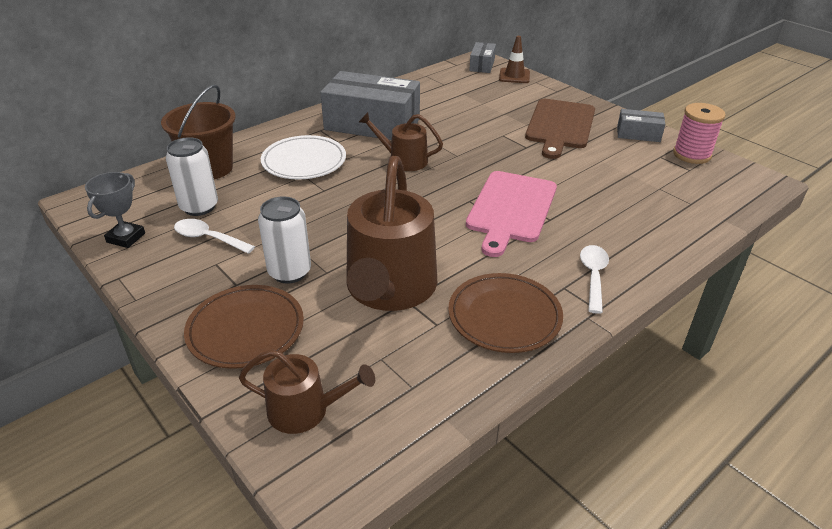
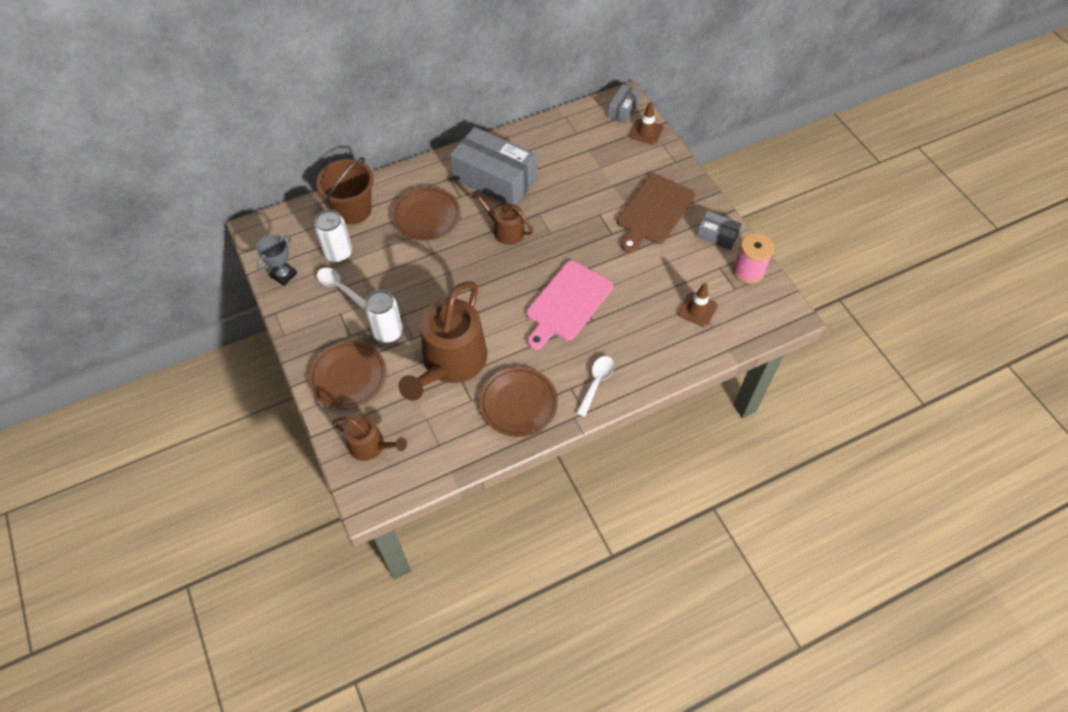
camera: 15 degrees right, 20 degrees up
white plate [261,135,346,179] -> brown plate [392,187,461,241]
none -> brown traffic cone [678,283,718,327]

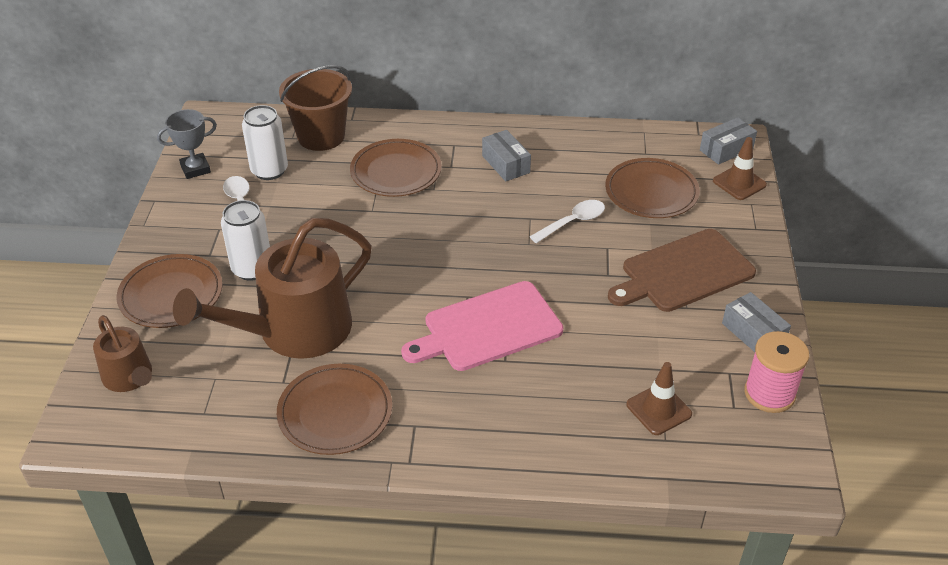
camera: 30 degrees right, 15 degrees down
grey box [450,127,537,205] -> grey box [482,130,531,181], size x0.48
brown watering can [471,189,533,245] -> none
white spoon [577,356,614,417] -> white spoon moved to [529,200,605,243]
none -> brown plate [605,158,700,218]

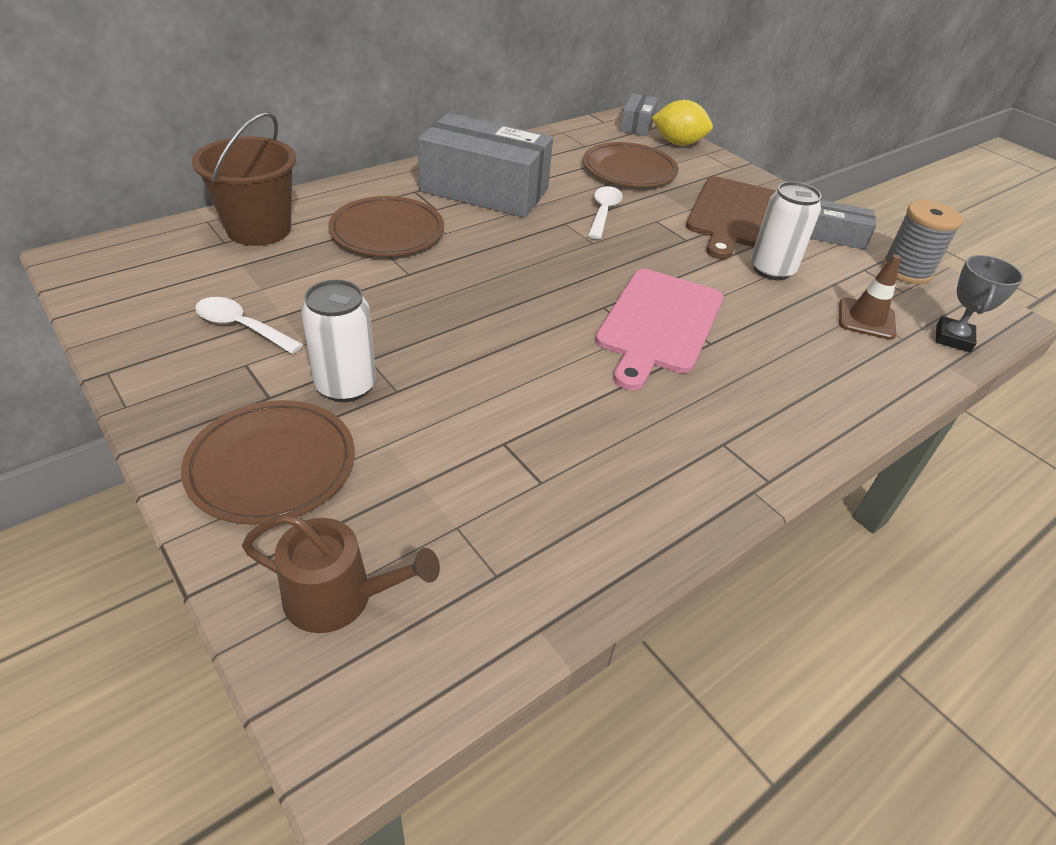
camera: 45 degrees left, 0 degrees up
grey trophy [157,109,217,179] -> grey trophy moved to [936,255,1024,352]
brown watering can [173,218,372,359] -> none
white can [242,105,288,180] -> white can moved to [751,182,822,280]
brown plate [277,364,392,455] -> none
grey box [482,130,531,181] -> grey box [418,113,553,218], size x2.09
brown traffic cone [713,137,767,200] -> yellow lemon [652,100,713,146]
pink spool [744,331,809,413] -> grey spool [882,200,963,284]

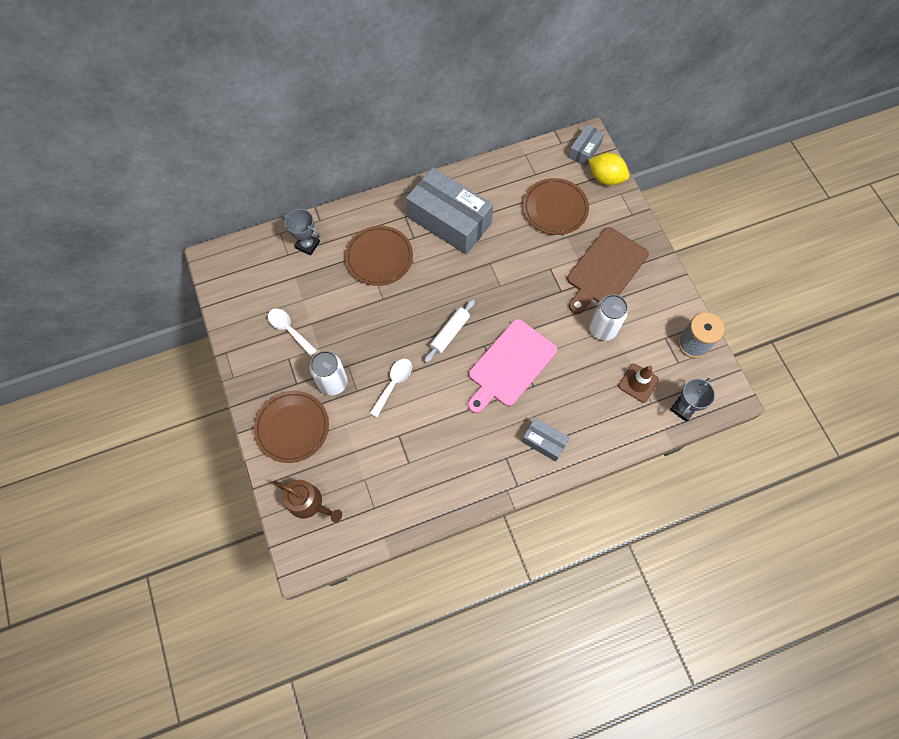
camera: 20 degrees right, 25 degrees up
brown bucket [192,112,296,246] -> grey trophy [282,209,321,256]
white spoon [588,186,623,239] -> white spoon moved to [370,359,412,417]
grey box [810,200,876,250] -> grey box moved to [522,418,570,462]
none -> white rolling pin [424,299,475,363]

